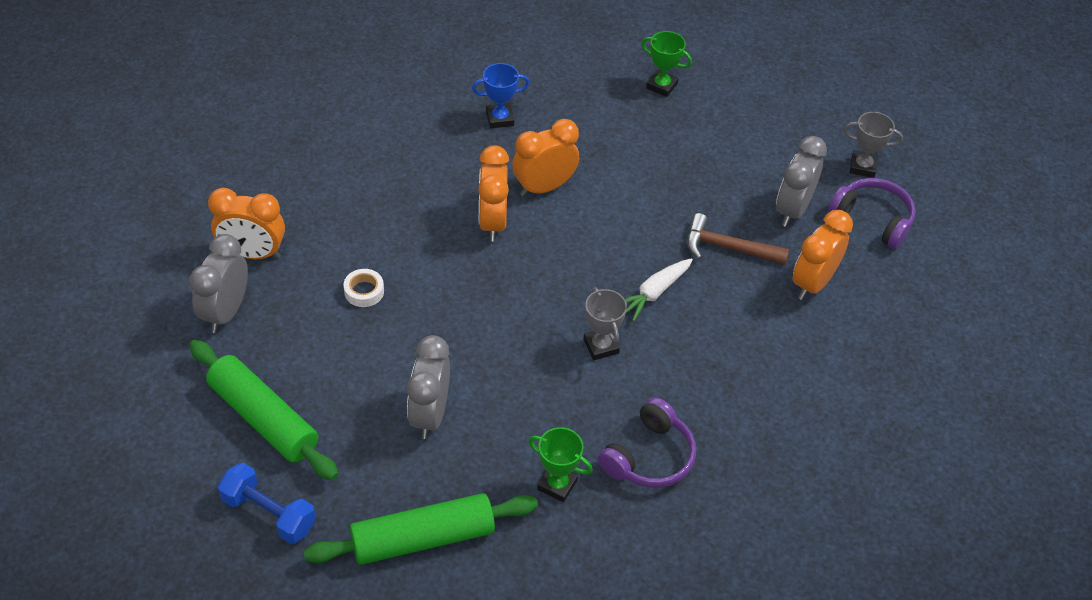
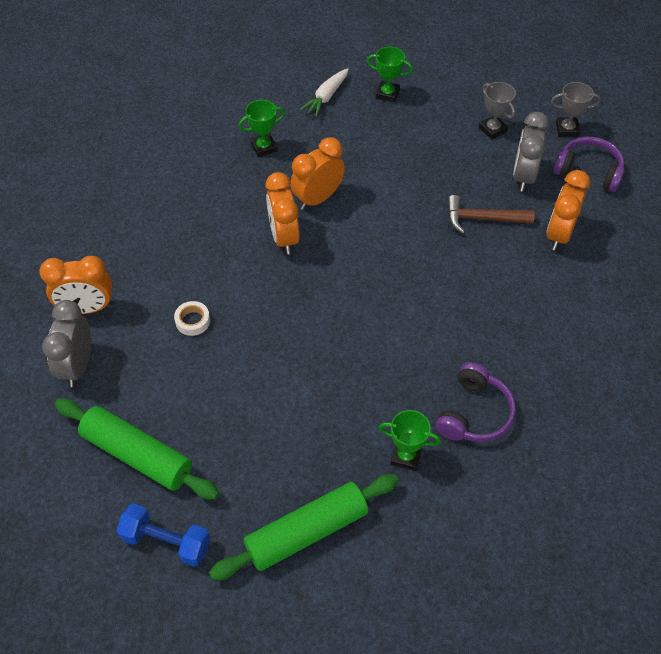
camera: 10 degrees left, 5 degrees up
grey clock [407,335,450,439] -> none
blue trophy [472,63,529,128] -> green trophy [238,100,285,157]
grey trophy [583,288,627,360] -> grey trophy moved to [479,82,516,140]
white carrot [625,258,693,322] -> white carrot moved to [300,68,349,117]

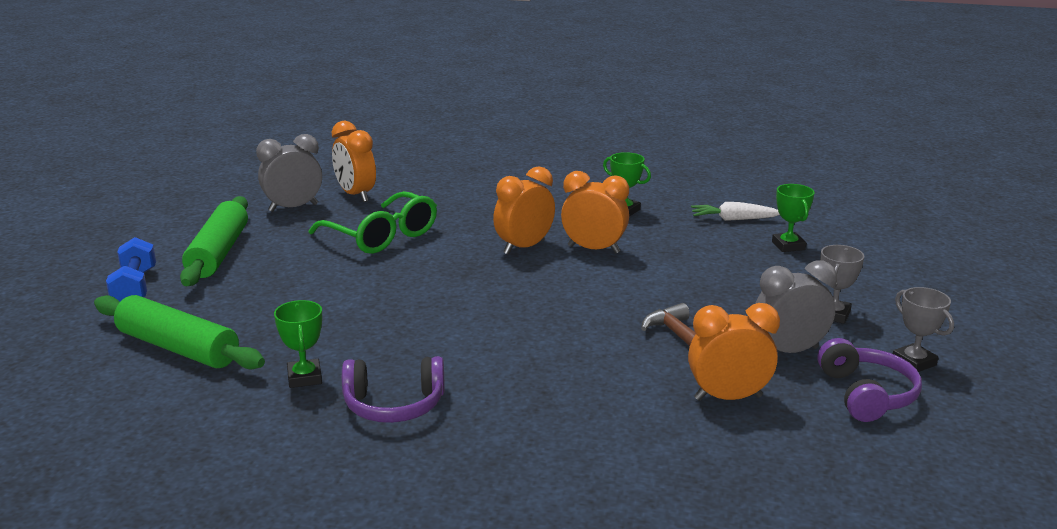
camera: 60 degrees right, 30 degrees down
white tape [174,301,210,336] -> green glasses [309,191,437,254]

